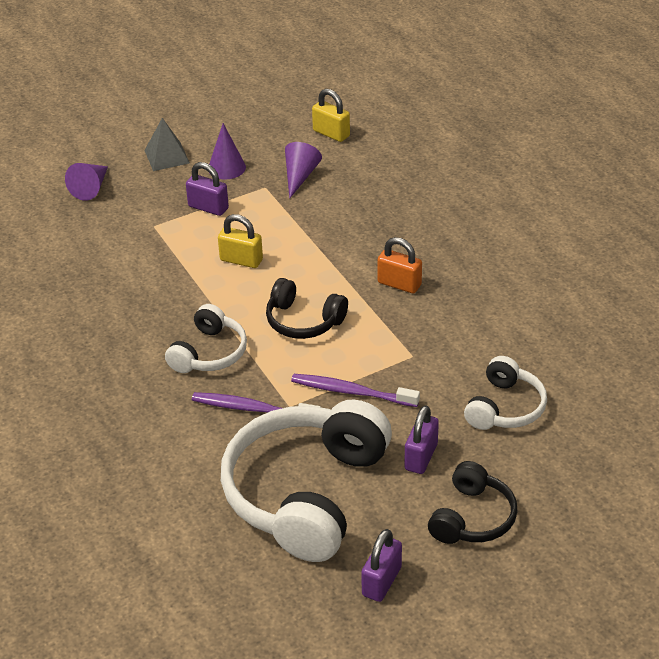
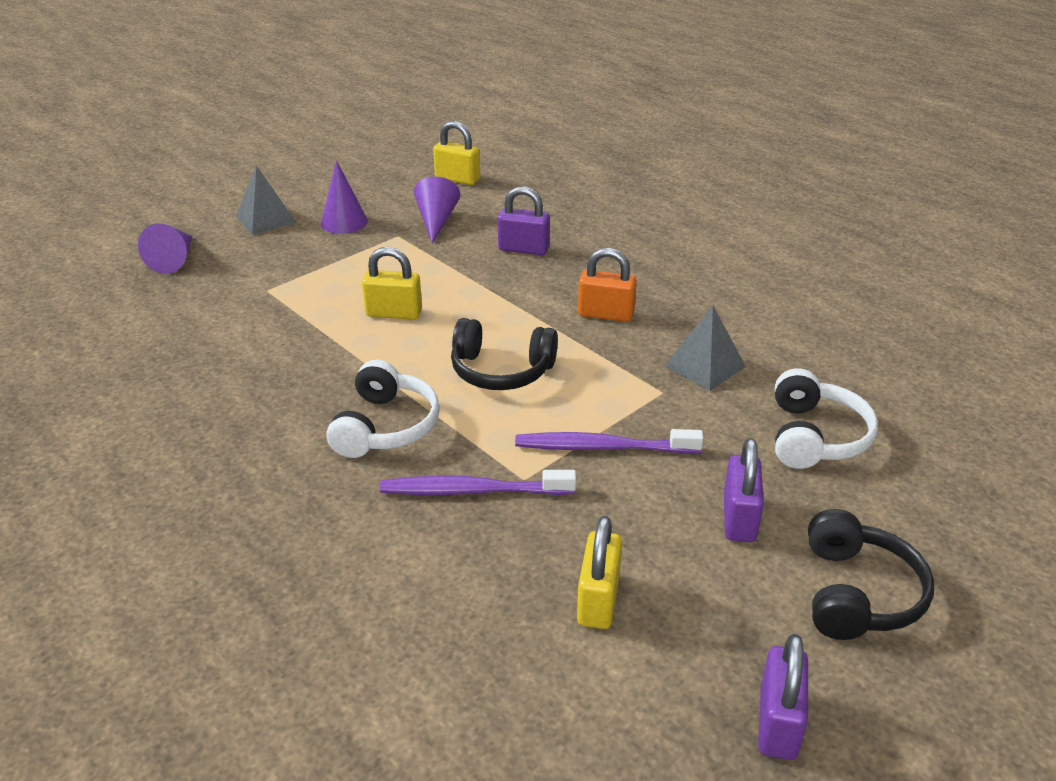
camera: 15 degrees left, 5 degrees down
purple padlock [186,162,229,216] -> purple padlock moved to [498,186,550,255]
white headphones [221,400,392,562] -> yellow padlock [577,516,622,629]
none -> grey pyramid [664,306,746,391]

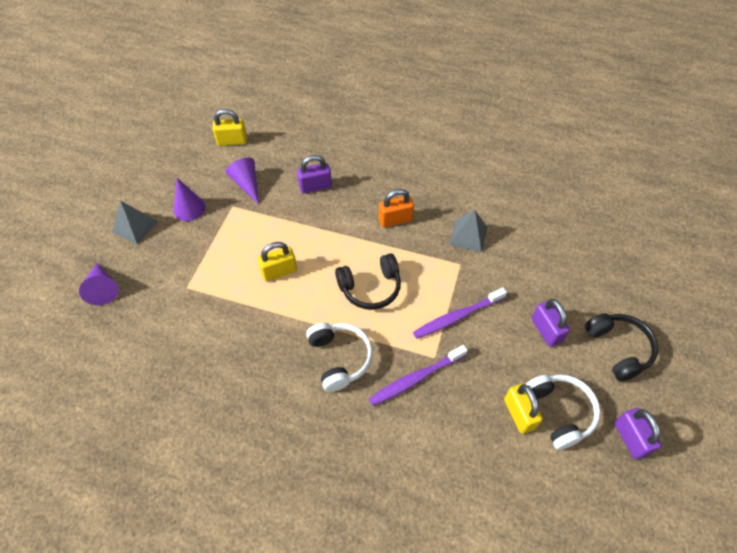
camera: 30 degrees left, 20 degrees up
white headphones [775,368,878,469] -> white headphones moved to [525,375,601,450]

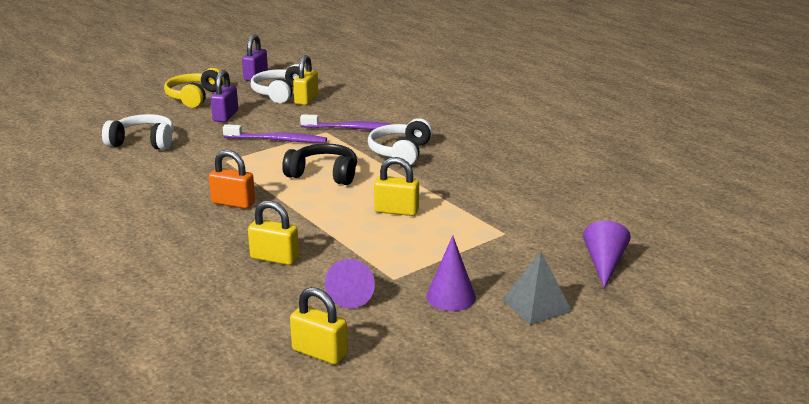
camera: 145 degrees left, 30 degrees down
purple padlock [297,155,332,194] -> yellow padlock [248,200,299,265]
grey pyramid [449,210,488,253] -> none
black headphones [585,313,658,382] -> yellow headphones [164,68,225,108]
none -> white headphones [102,114,174,150]

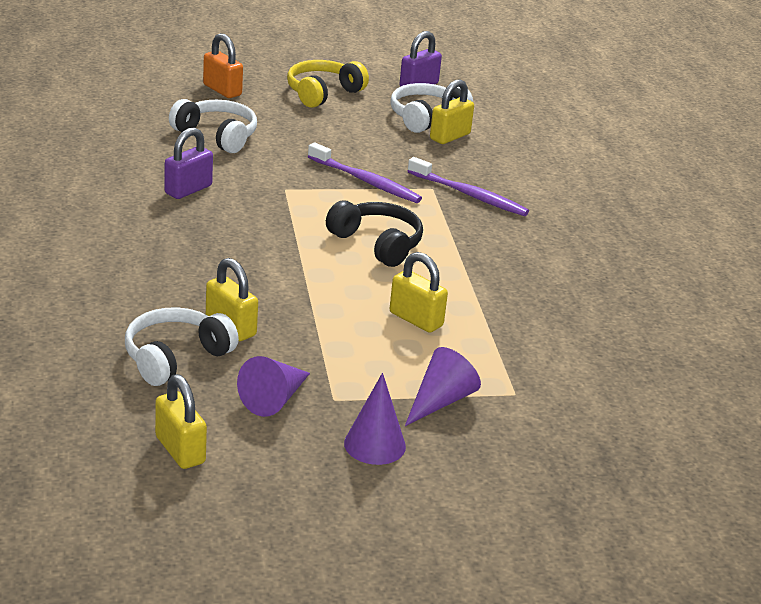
camera: 25 degrees right, 5 degrees up
orange padlock [209,150,255,209] -> orange padlock moved to [203,33,243,98]
purple padlock [210,70,238,122] -> purple padlock moved to [164,127,213,199]
white headphones [368,118,433,166] -> white headphones moved to [125,308,239,386]
grey pyramid [502,252,572,325] -> none
purple cone [583,221,631,288] -> purple cone moved to [405,347,481,426]

